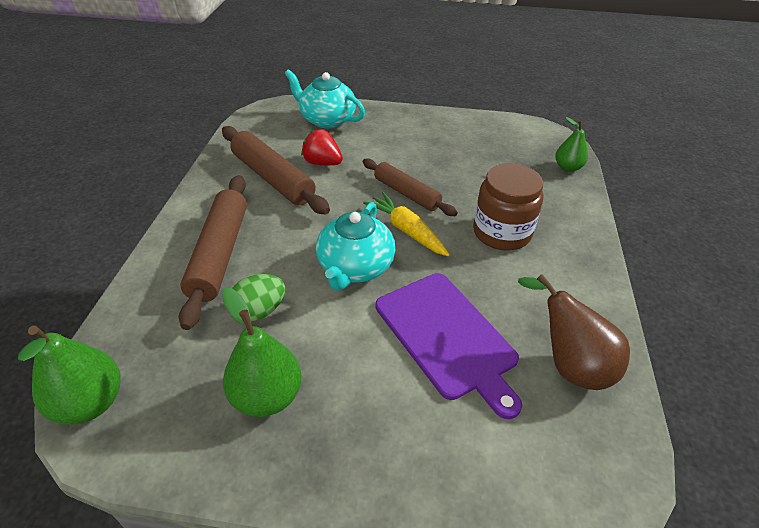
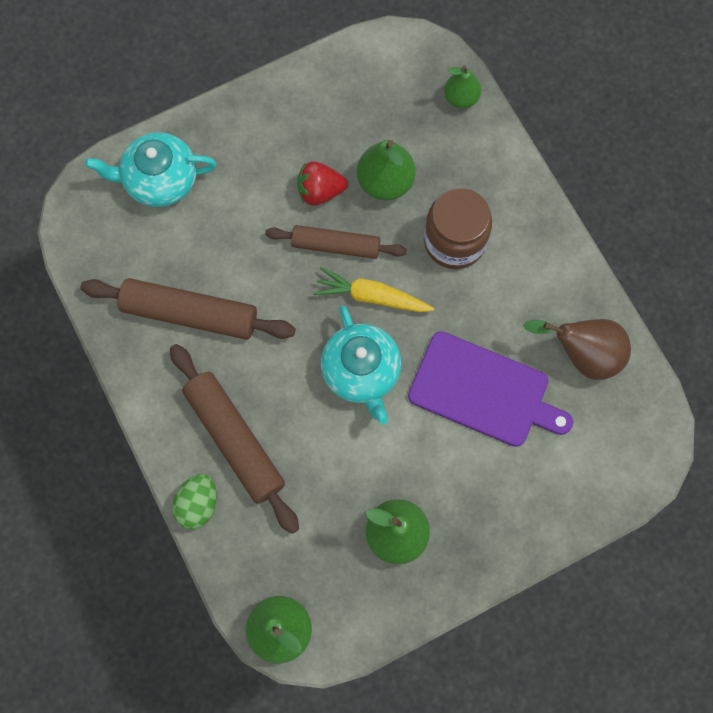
camera: 35 degrees left, 30 degrees up
green egg [233,274,285,321] -> green egg moved to [172,474,217,529]
red strawberry [301,129,343,165] -> red strawberry moved to [297,161,348,206]
none -> green pear [357,140,416,201]

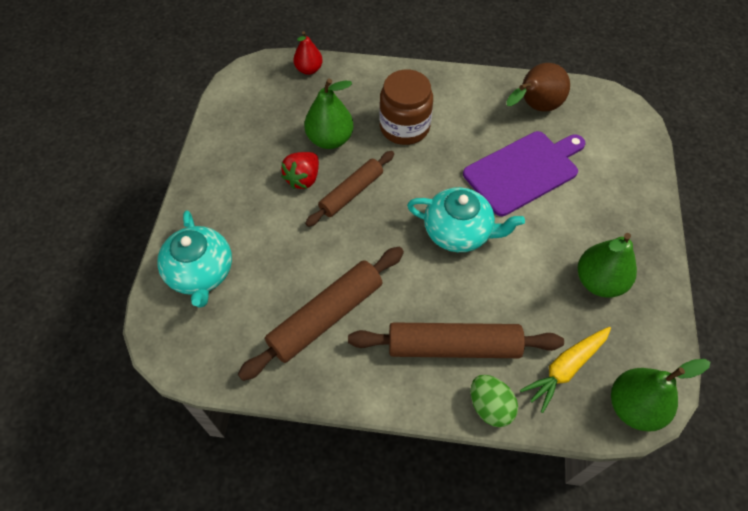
camera: 55 degrees left, 15 degrees down
turquoise teapot [85,132,217,207] -> turquoise teapot turned 45 degrees counterclockwise [157,210,232,308]
yellow carrot [314,267,434,312] -> yellow carrot moved to [520,327,611,413]
green pear [444,66,481,109] -> red pear [293,31,323,75]

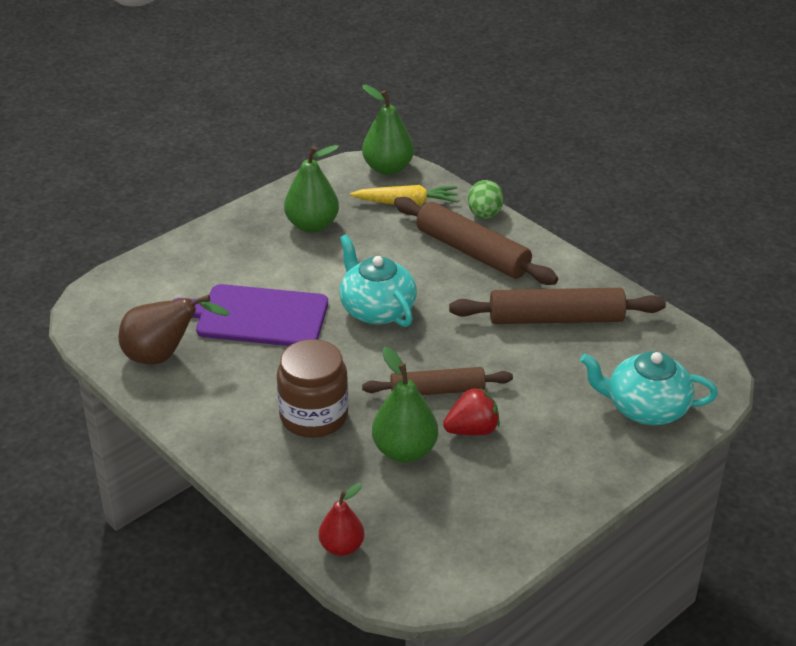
camera: 140 degrees left, 20 degrees down
turquoise teapot [157,210,232,308] -> turquoise teapot turned 105 degrees counterclockwise [580,351,718,425]

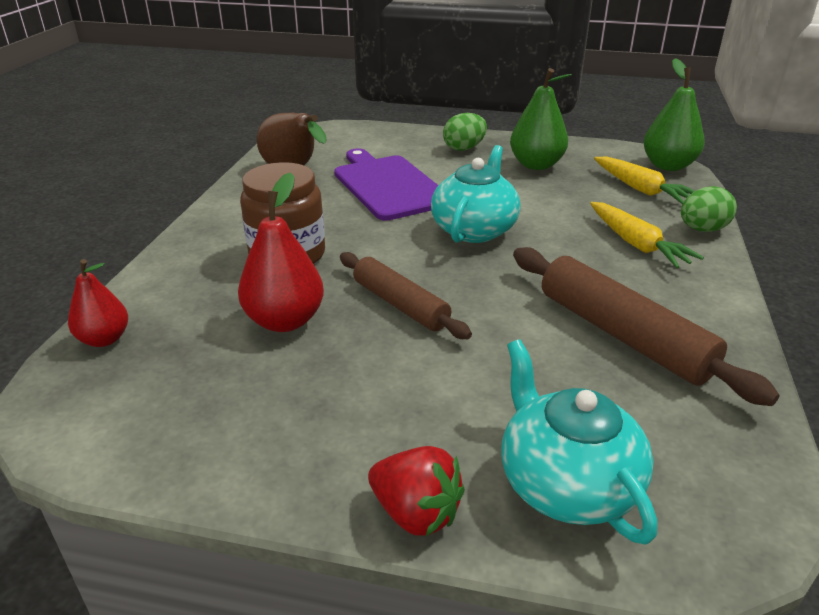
camera: 55 degrees right, 5 degrees down
green pear [372,347,438,463] -> red pear [238,172,324,332]
brown rolling pin [394,197,558,285] -> yellow carrot [590,202,704,268]
red strawberry [443,388,500,435] -> red strawberry moved to [368,446,465,536]
none -> green egg [443,113,487,151]

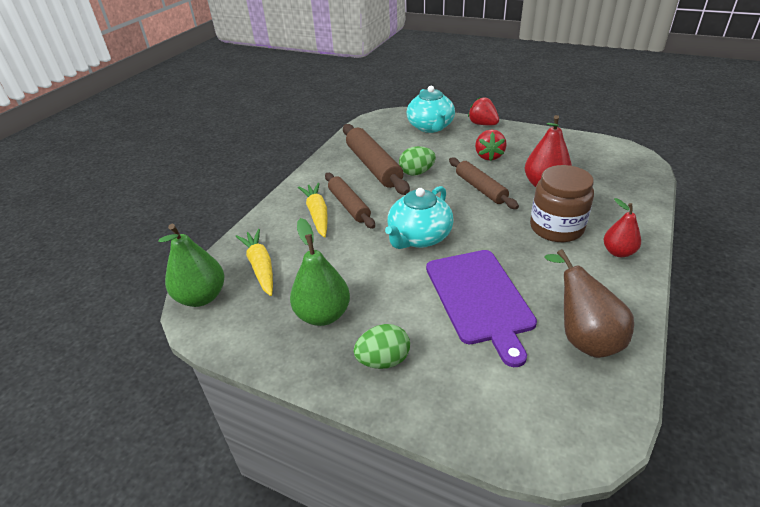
camera: 165 degrees left, 5 degrees up
red pear [68,259,128,347] -> red pear moved to [604,198,641,257]
green egg [681,186,737,232] -> green egg moved to [399,146,436,176]
none -> brown rolling pin [325,173,375,229]
none -> red strawberry [475,129,507,161]

